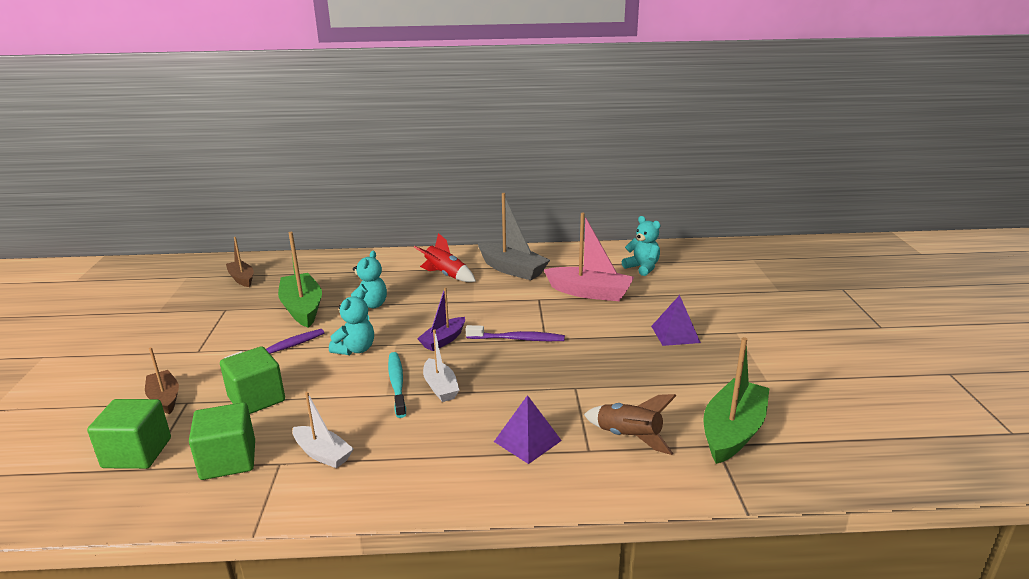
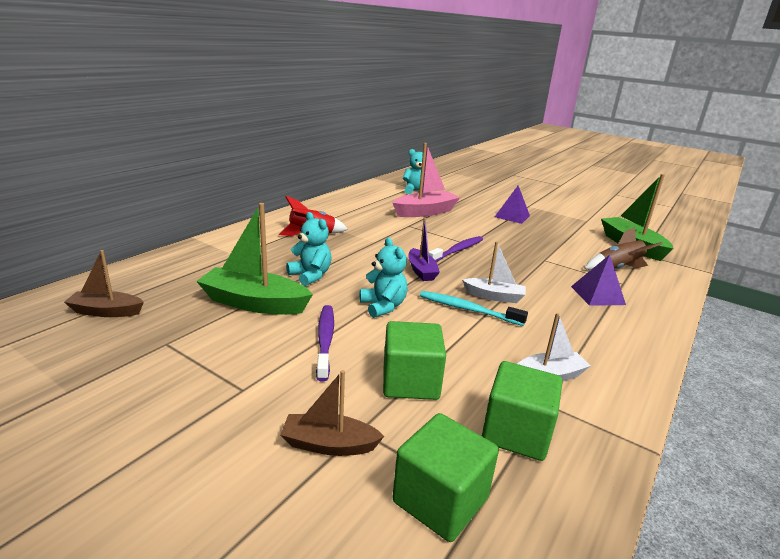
camera: 55 degrees left, 0 degrees up
grey boat [478,193,550,280] -> none

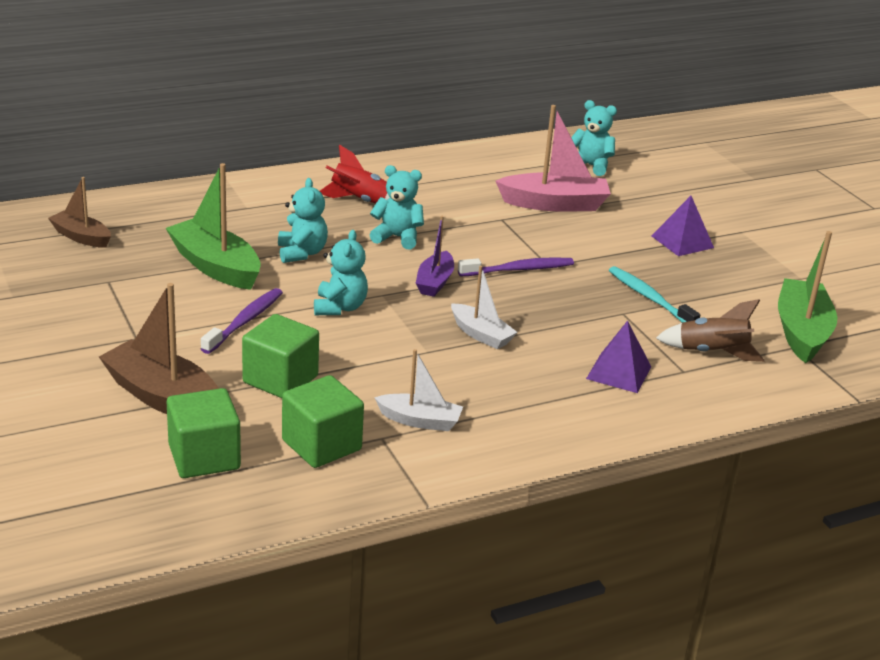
camera: 30 degrees right, 5 degrees up
brown boat [280,370,384,456] -> brown boat [99,283,219,414], size x1.68
turquoise toothbrush [420,291,528,326] -> turquoise toothbrush moved to [609,266,700,323]
none -> turquoise teddy bear [370,165,424,249]

